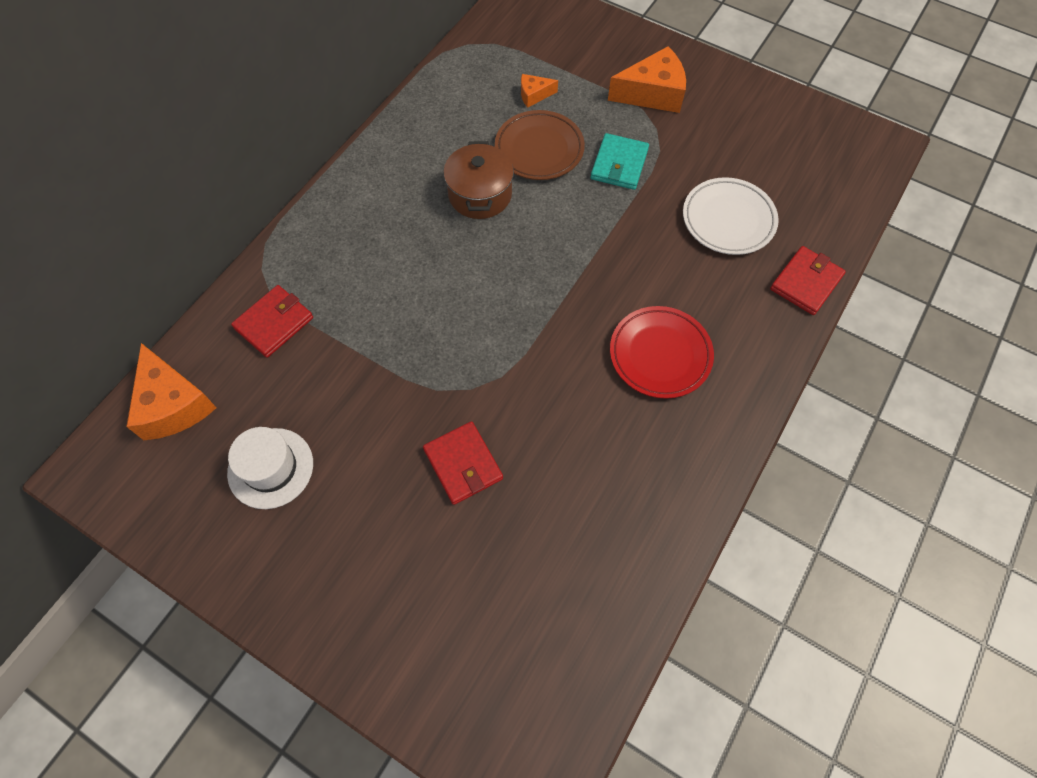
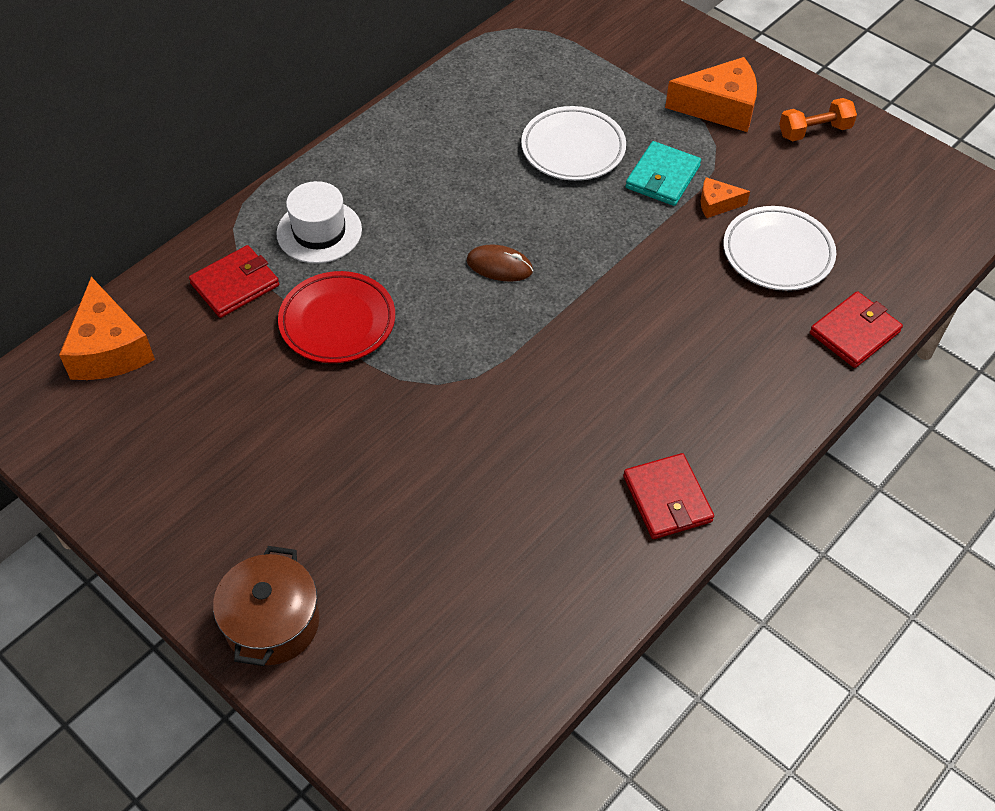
camera: 10 degrees right, 10 degrees down
white hat [227,427,313,509] -> white hat moved to [276,181,362,264]
red wallet [423,421,503,505] -> red wallet moved to [623,453,714,539]
brown pot [443,141,514,219] -> brown pot moved to [213,546,319,666]
brown plate [495,110,585,180] -> white plate [521,106,626,181]
orange cheese [521,74,558,108] -> orange cheese moved to [701,177,750,218]
red plate [610,306,714,399] -> red plate moved to [278,271,395,363]
none -> brown mouse [466,244,533,282]
none -> orange dumbbell [779,98,857,141]

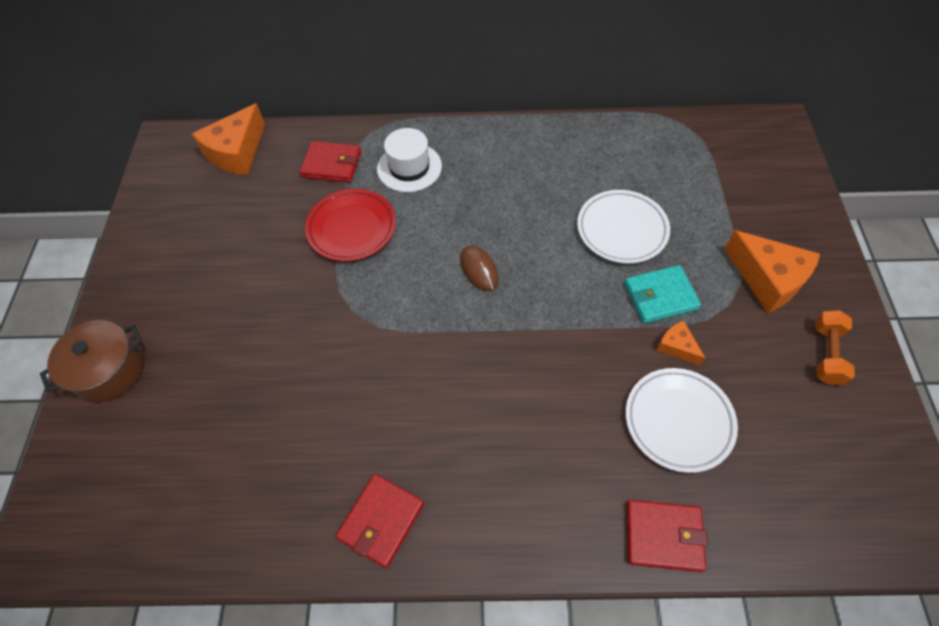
camera: 50 degrees right, 5 degrees up
orange dumbbell [779,98,857,141] -> orange dumbbell turned 75 degrees clockwise [815,310,855,385]

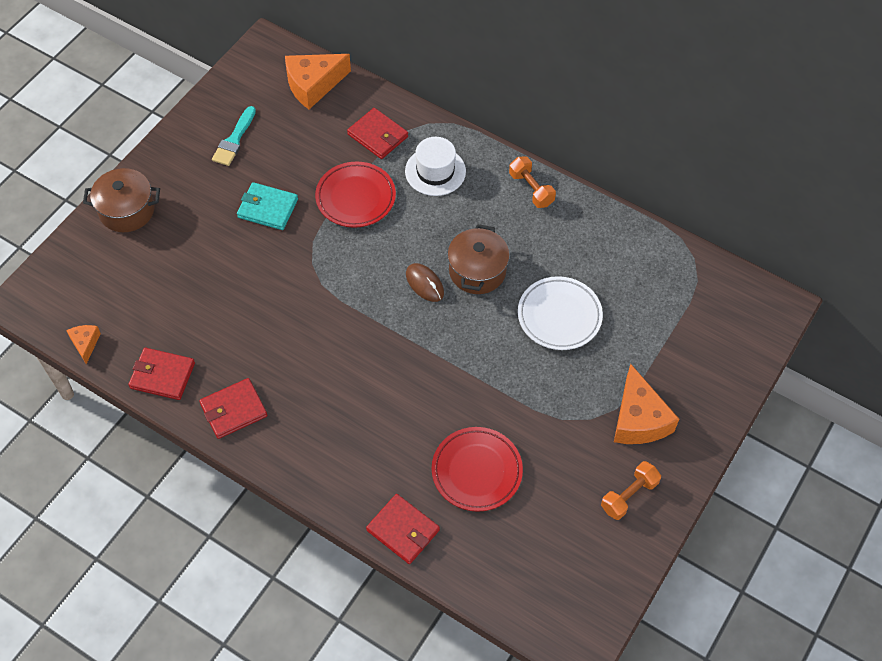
camera: 30 degrees right, 0 degrees up
brown mouse [460,245,499,291] -> brown mouse turned 45 degrees counterclockwise [406,263,444,302]
turquoise wallet [625,265,701,323] -> turquoise wallet moved to [237,182,298,230]
white plate [626,368,738,473] -> red plate [432,427,523,512]
orange cheese [656,321,705,366] -> orange cheese moved to [66,325,101,364]
none -> red wallet [128,348,195,400]
none -> turquoise brush [212,106,256,166]
none -> brown pot [447,224,510,294]
none -> orange dumbbell [509,156,556,208]

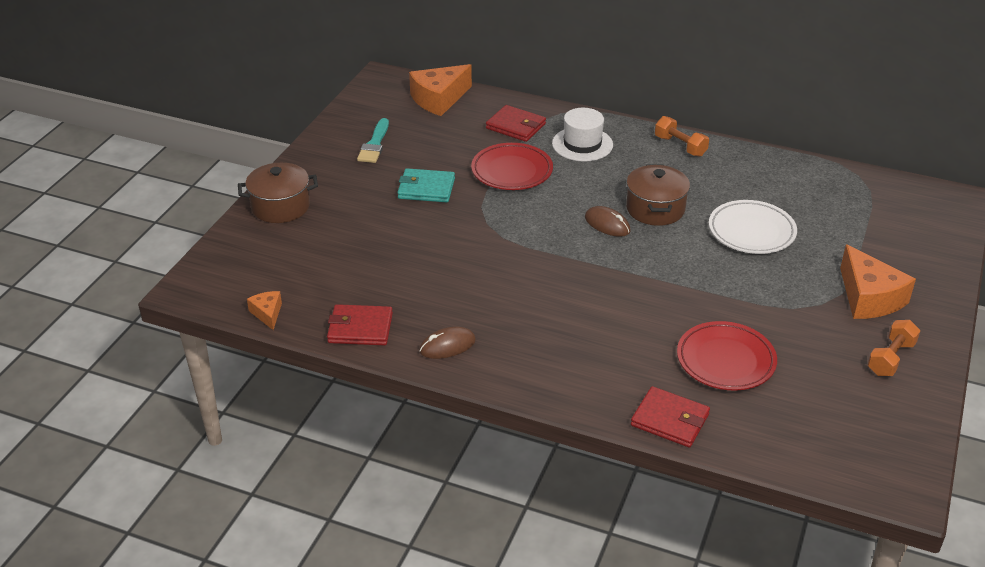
camera: 10 degrees left, 20 degrees down
red wallet [199,378,268,439] -> brown mouse [419,327,476,359]

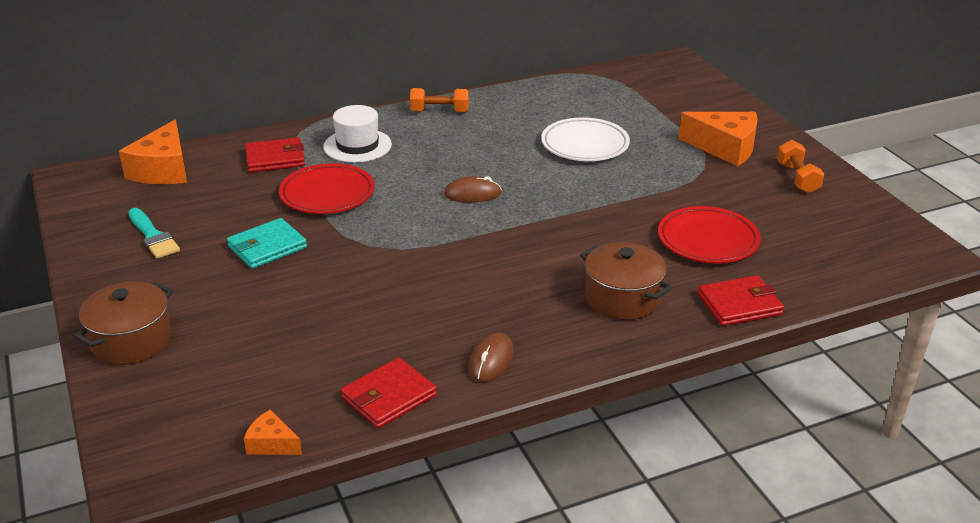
camera: 45 degrees left, 5 degrees down
brown pot [626,164,690,226] -> brown pot moved to [580,242,672,320]

